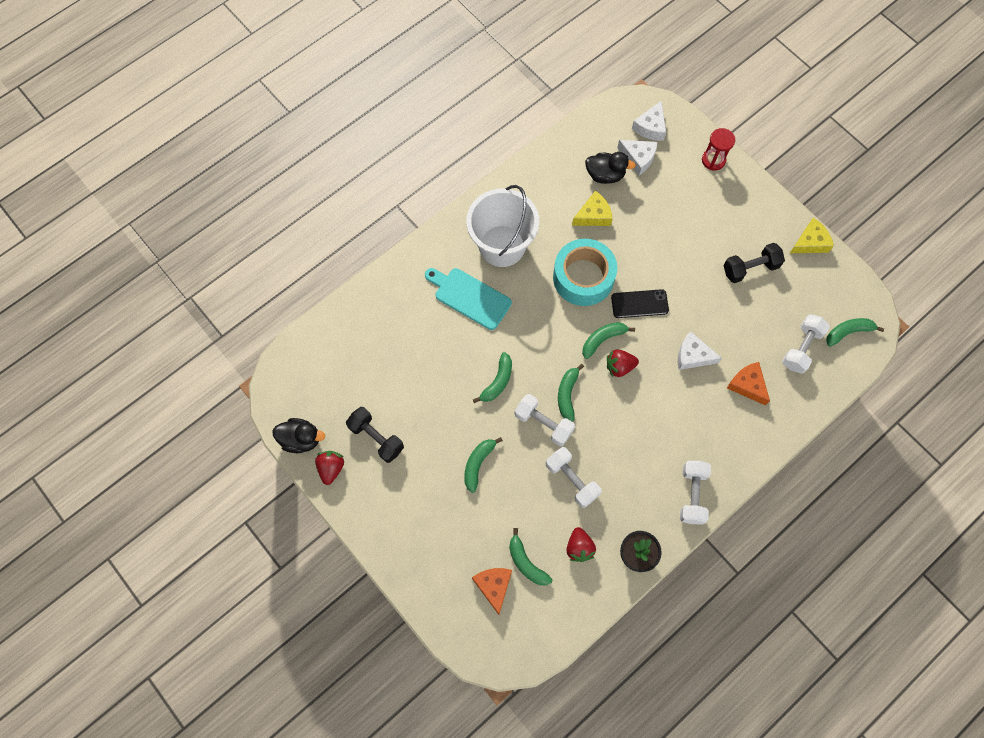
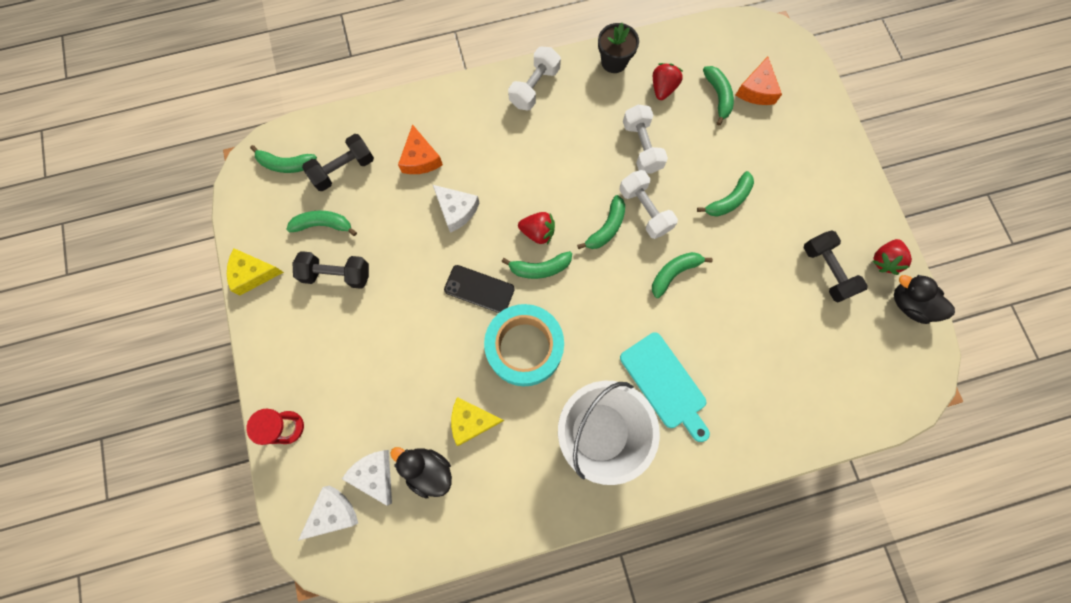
camera: 155 degrees left, 5 degrees up
white dumbbell [782,314,830,374] -> black dumbbell [302,134,374,191]
none -> green banana [286,211,357,236]

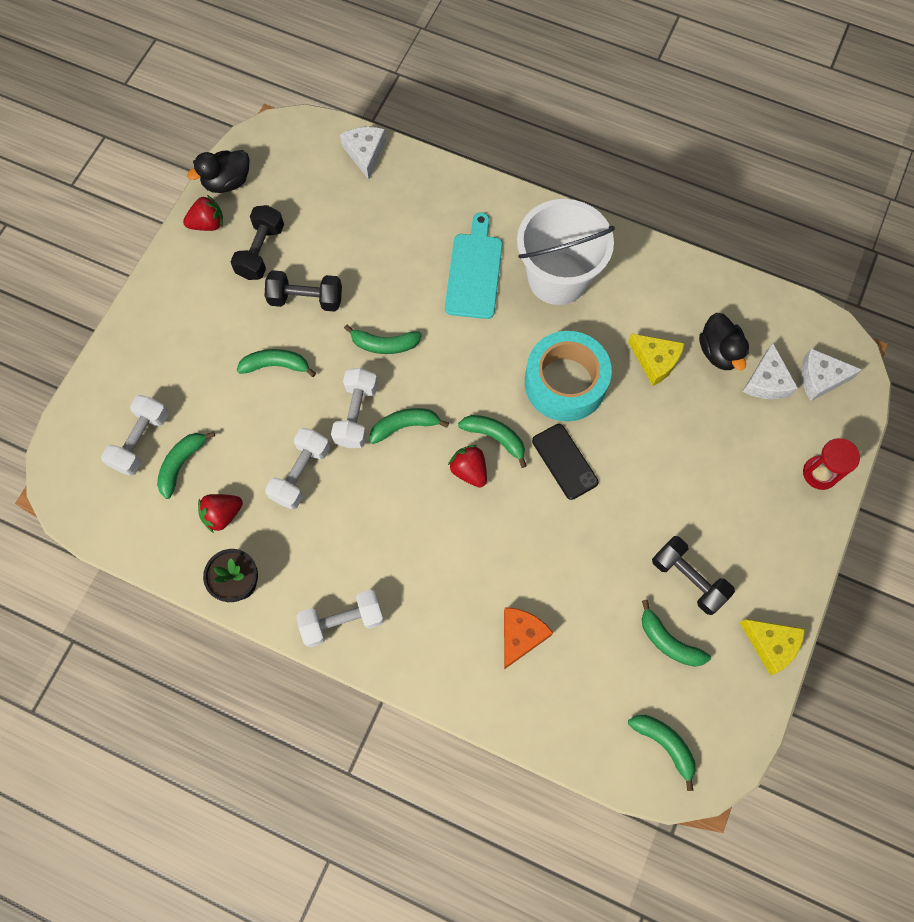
camera: 140 degrees left, 5 degrees down
black dumbbell [302,134,374,191] -> black dumbbell moved to [265,270,342,312]
white cheese [433,185,479,233] -> white cheese moved to [340,127,386,180]
orange cheese [736,56,782,105] -> white dumbbell [101,395,169,476]
black duck [894,275,955,324] -> black duck turned 75 degrees clockwise [187,150,250,193]

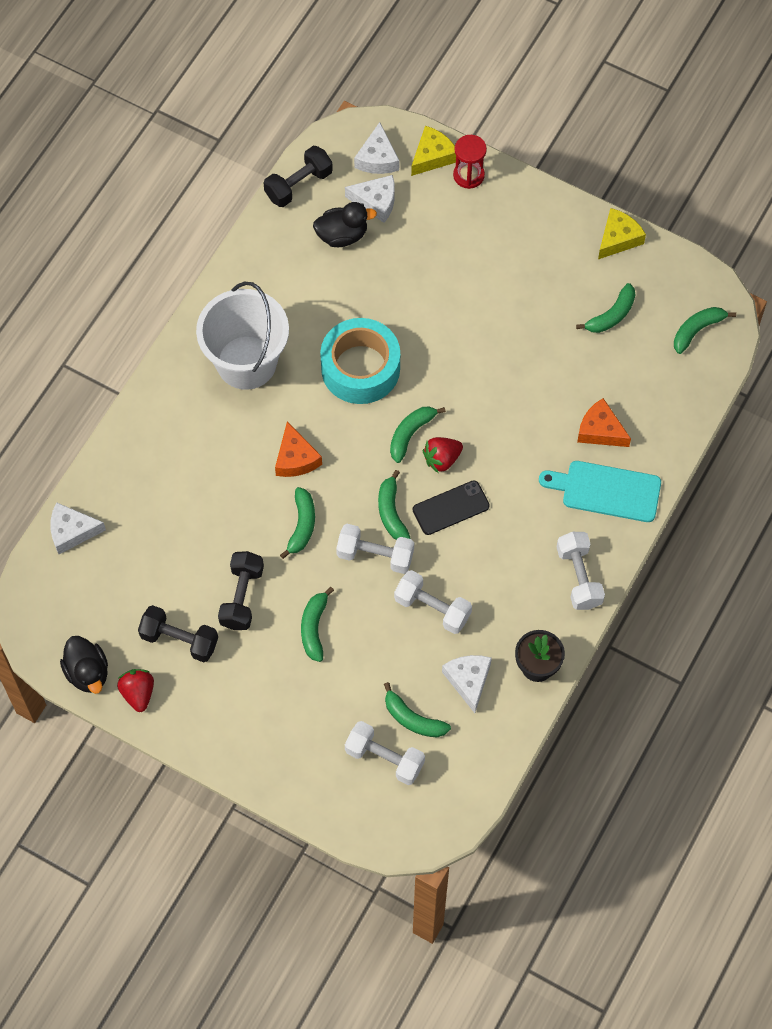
camera: 85 degrees left, 5 degrees down
red strawberry [198,494,243,533] -> white cheese [442,655,492,713]
turquoise cutting board [445,212,503,319] -> turquoise cutting board moved to [539,461,661,522]
black phone [532,424,599,500] -> black phone moved to [413,480,490,535]
yellow cheese [628,333,685,386] -> yellow cheese moved to [411,126,456,176]
black dumbbell [652,536,735,615] -> black dumbbell moved to [264,146,333,207]
none -> orange cheese [275,422,322,477]

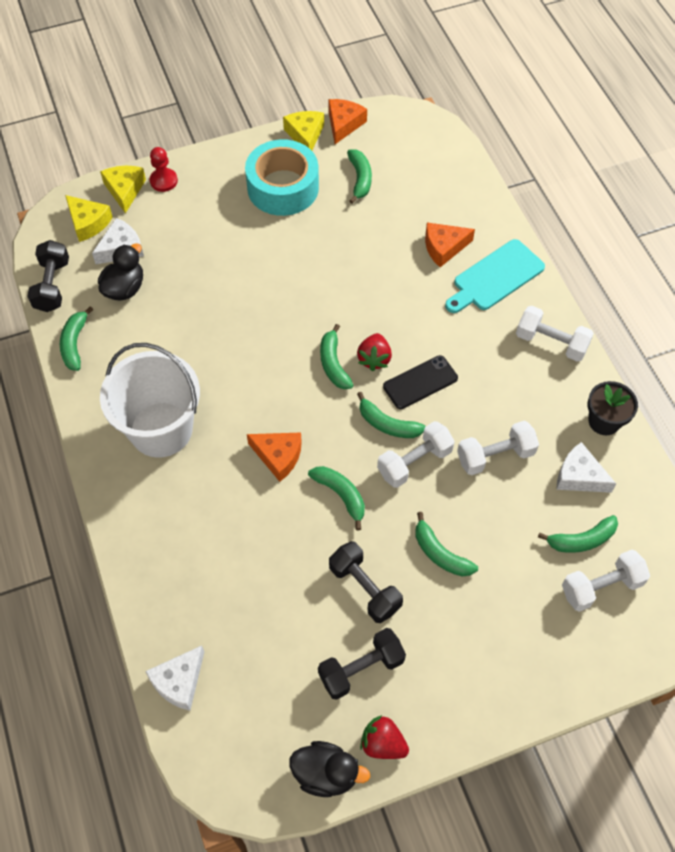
camera: 50 degrees left, 5 degrees down
turquoise tape [320,318,400,404] -> turquoise tape moved to [245,139,319,216]
white cheese [354,122,399,174] -> yellow cheese [65,195,113,242]
black phone [413,480,490,535] -> black phone turned 45 degrees clockwise [383,355,458,409]
red hourglass [453,135,487,189] -> red pawn [150,147,178,192]
green banana [674,307,736,354] -> green banana moved to [60,306,93,371]
none -> orange cheese [328,99,367,144]

